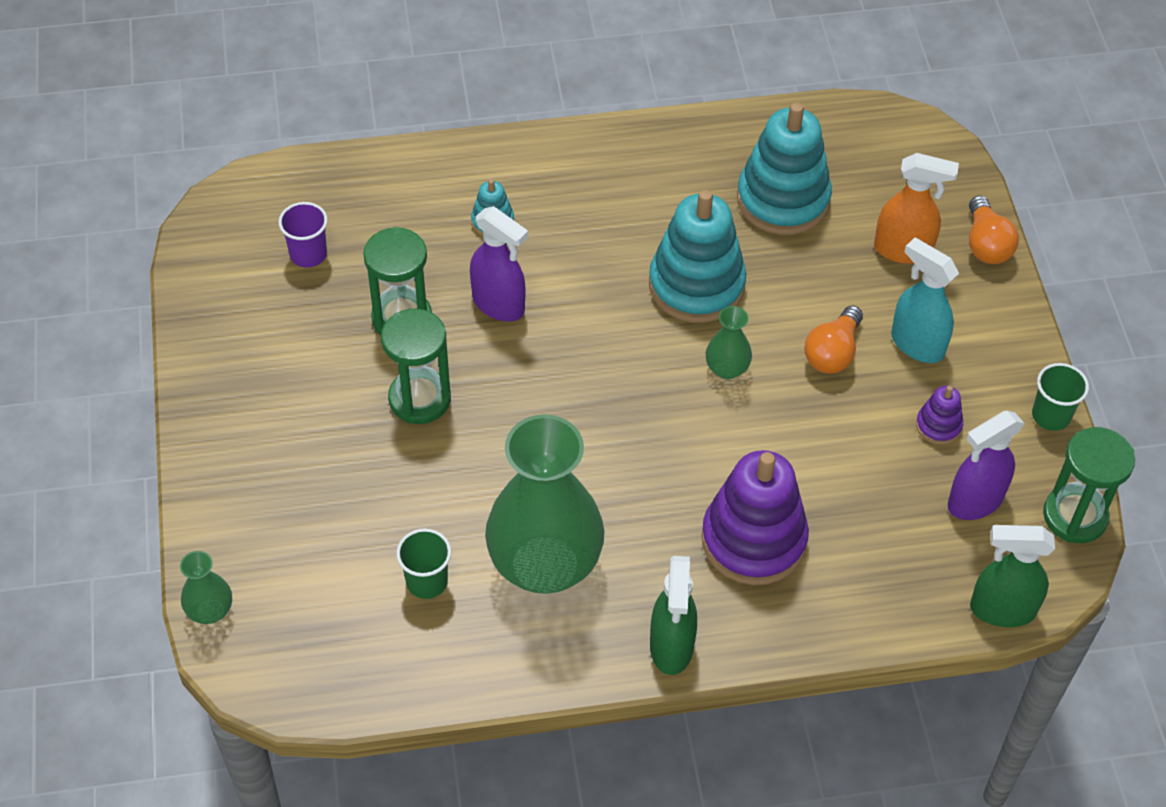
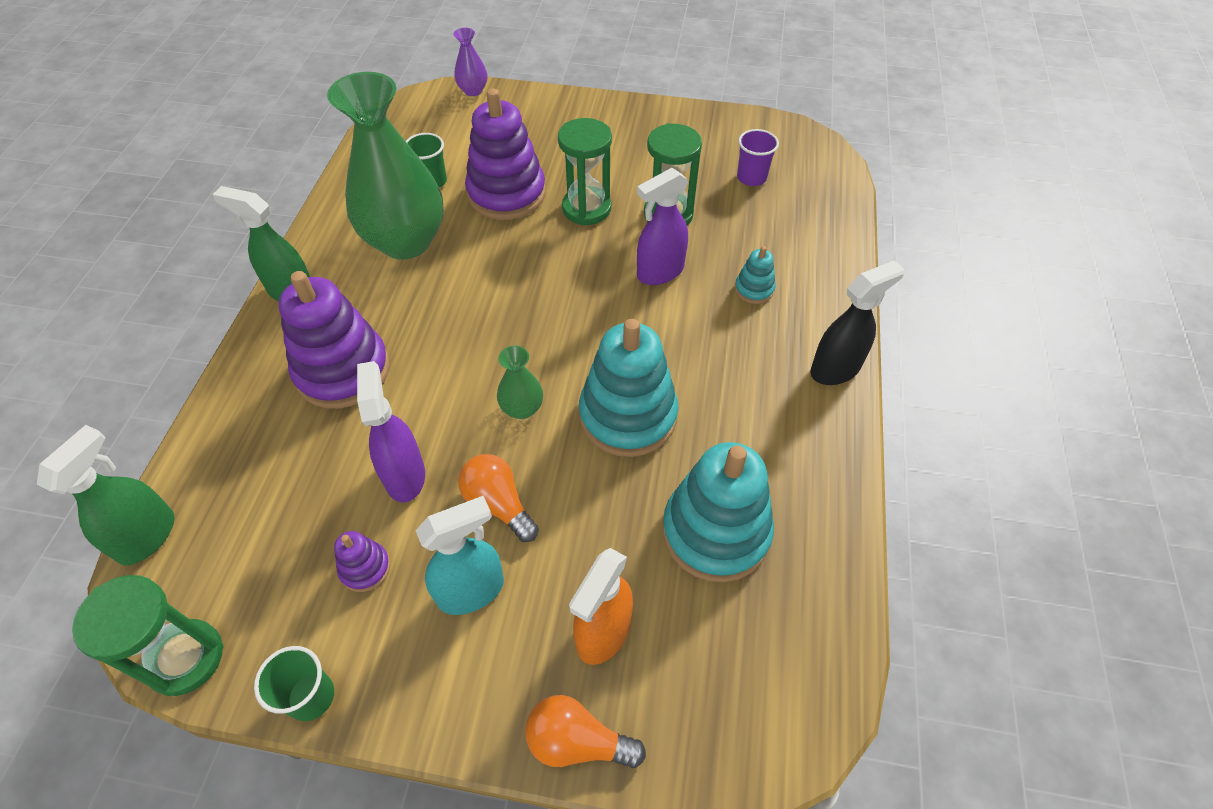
camera: 110 degrees right, 0 degrees up
green vase [180,551,232,624] -> purple vase [453,28,487,96]
purple spray bottle [948,411,1025,520] -> purple spray bottle moved to [357,361,425,502]
none -> purple stacking toy [465,89,546,220]
none -> black spray bottle [810,260,905,385]

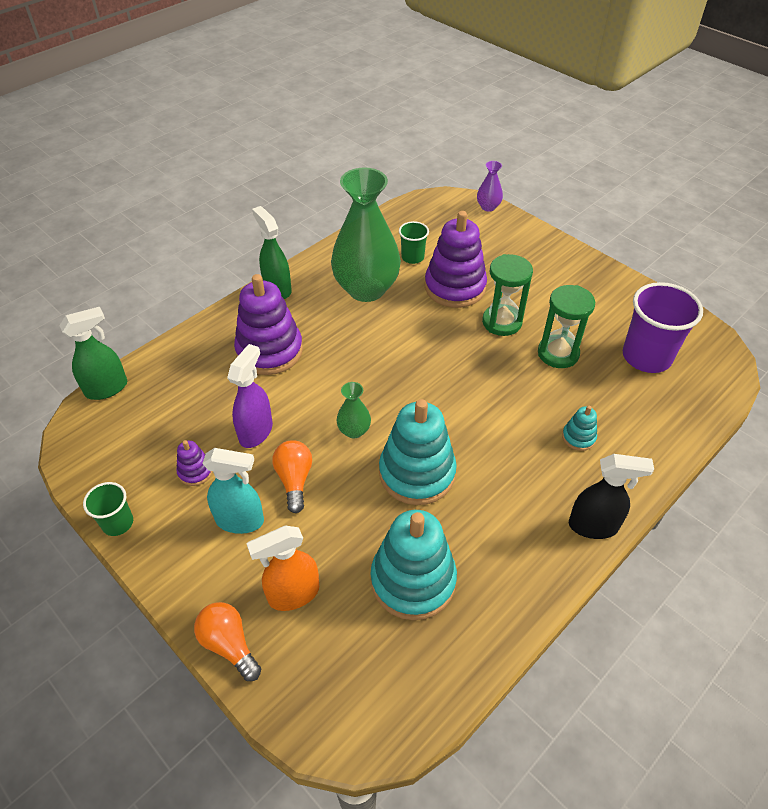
camera: 35 degrees right, 5 degrees down
green hourglass [72,575,224,696] -> none
purple spray bottle [637,168,689,285] -> none
purple cup [737,129,779,186] -> purple cup [623,282,703,373], size x1.89

